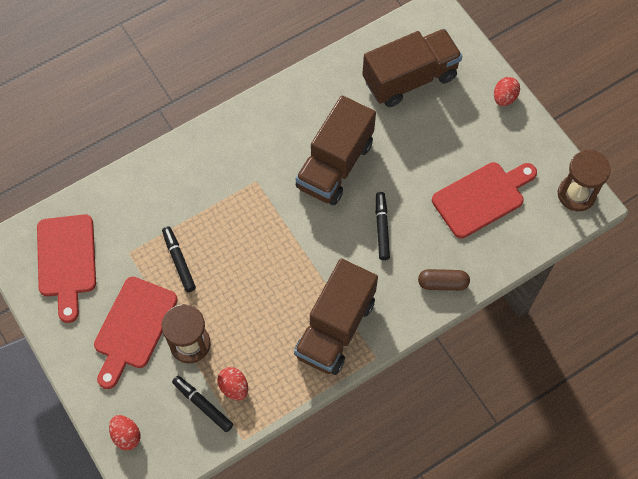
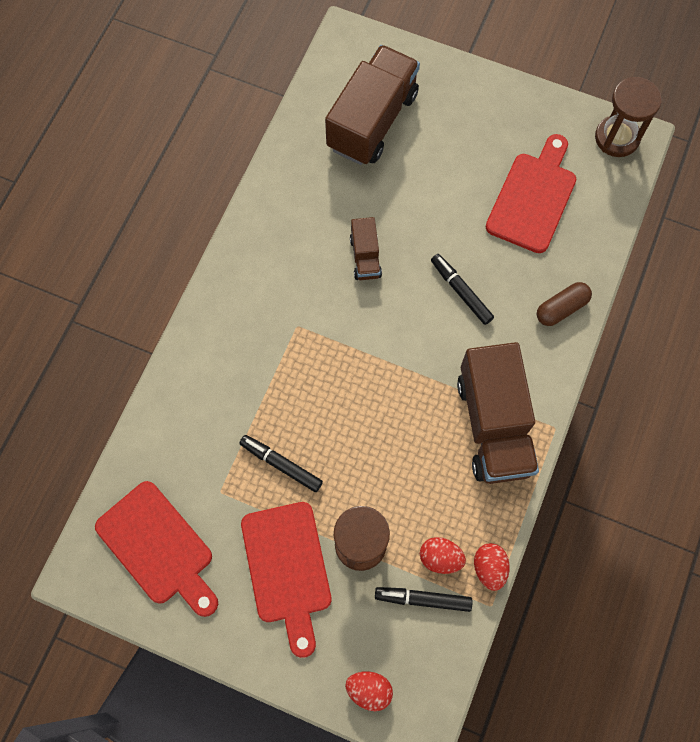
camera: 35 degrees left, 5 degrees up
brown truck [296,96,376,205] -> brown truck [350,217,382,280], size x0.48
red egg [494,77,520,106] -> red egg moved to [474,543,510,591]

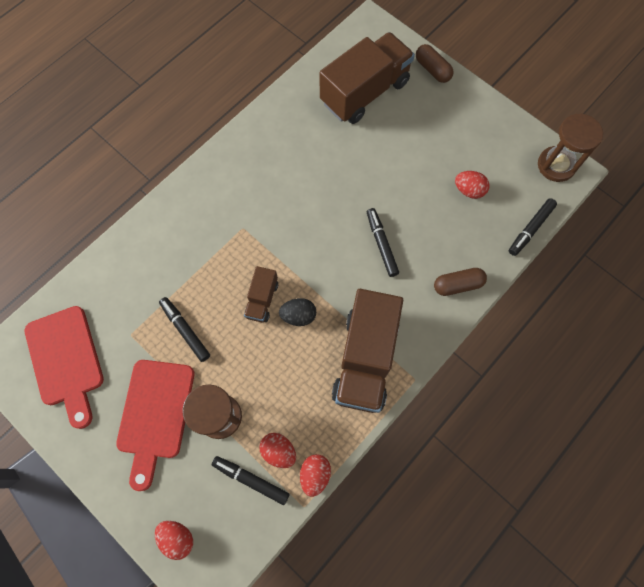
camera: 20 degrees right, 0 degrees up
brown truck [350,217,382,280] -> brown truck moved to [244,266,278,323]
red cutting board [486,134,576,253] -> red egg [455,171,489,199]
none -> black egg [279,298,316,326]
none -> brown capsule [416,44,454,83]
none -> black marker [509,198,557,256]

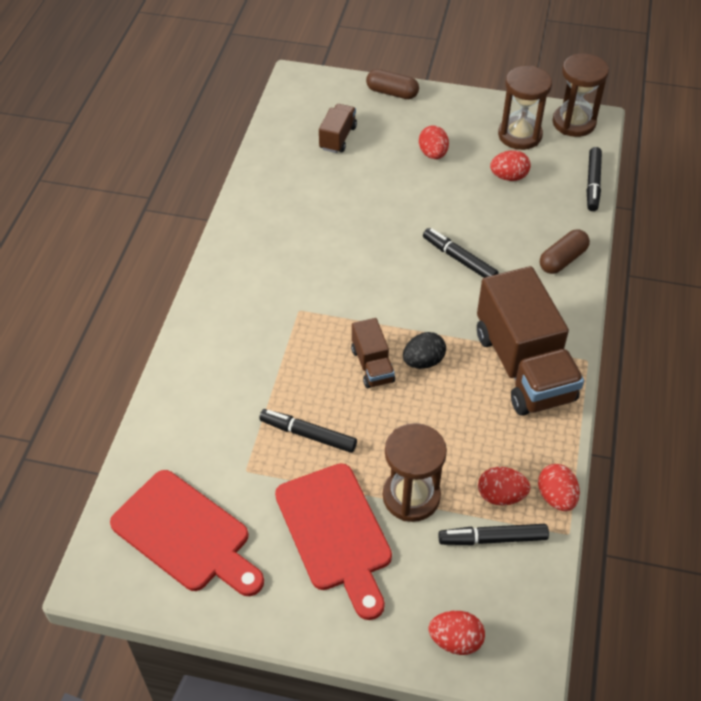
camera: 30 degrees left, 20 degrees down
brown truck [320,32,415,124] -> brown truck [319,104,357,153], size x0.48
none -> red egg [419,125,449,159]
none -> brown hourglass [498,66,552,150]

